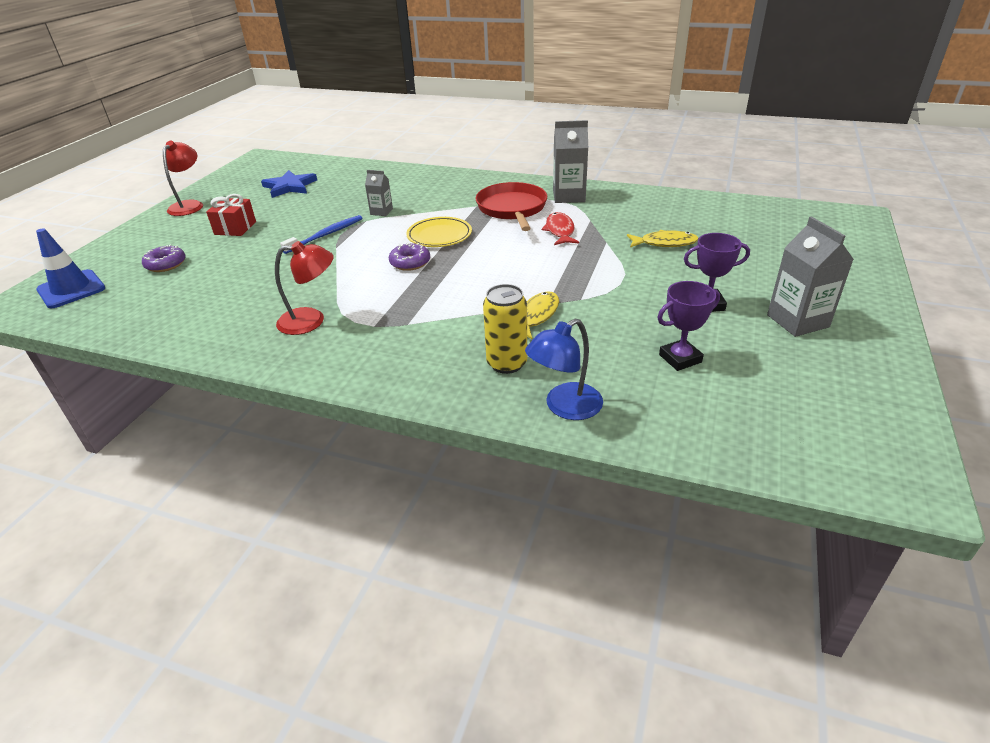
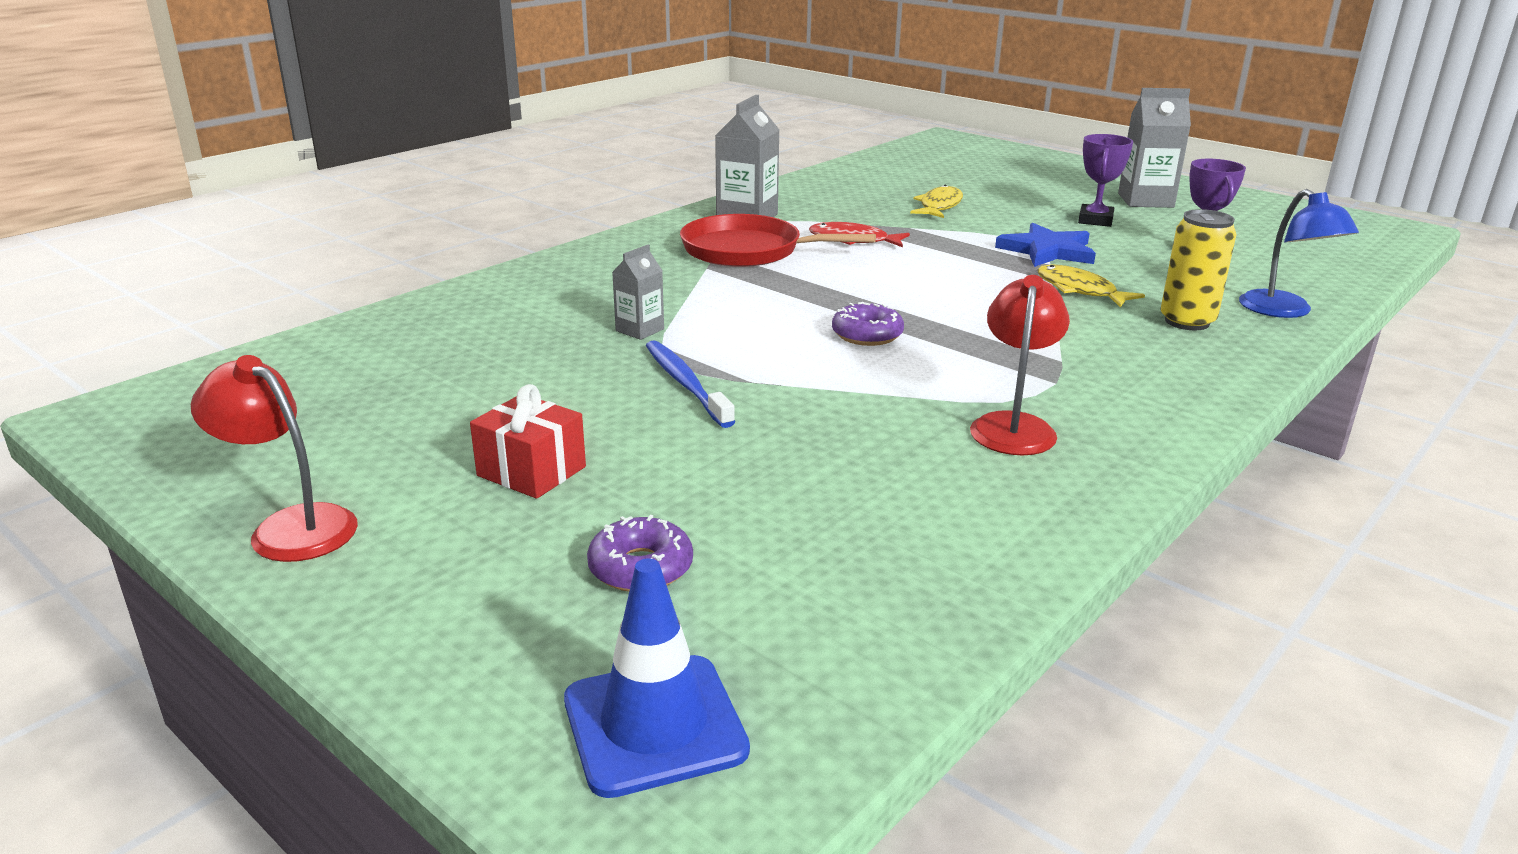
camera: 70 degrees left, 10 degrees down
blue star [261,170,317,198] -> blue star moved to [995,223,1096,267]
yellow plate [406,217,472,247] -> none

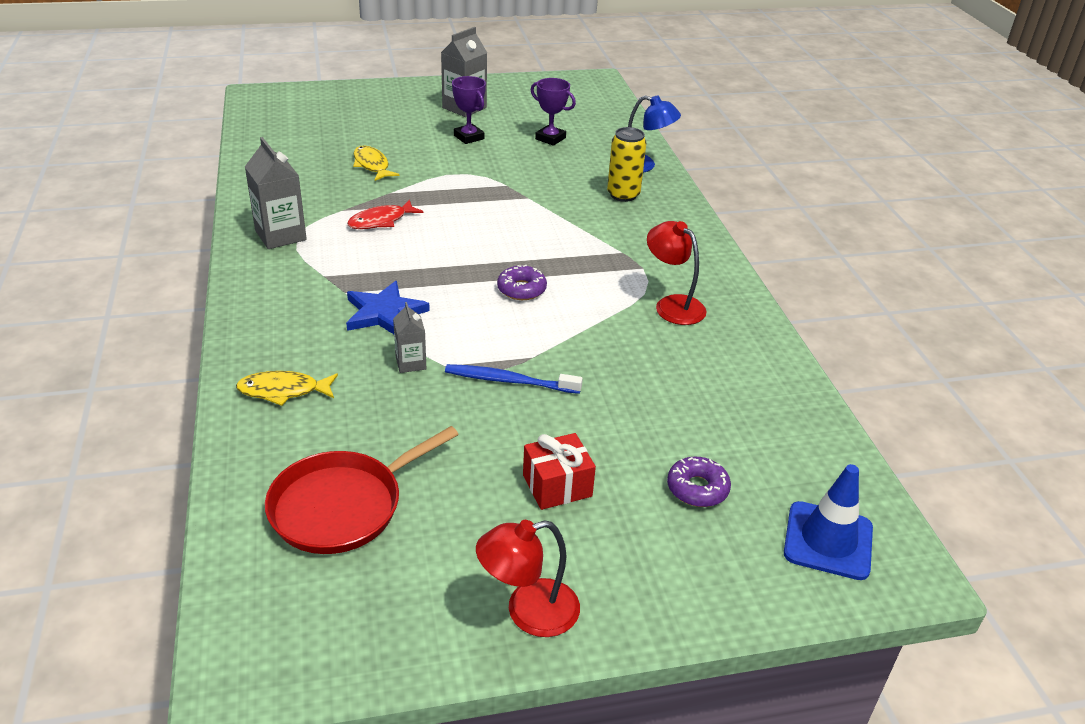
camera: 55 degrees left, 10 degrees up
red pan [680,214,876,267] -> red pan moved to [265,426,459,554]
blue star [995,223,1096,267] -> blue star moved to [346,281,430,334]
yellow fish [1037,264,1145,307] -> yellow fish moved to [236,371,338,406]

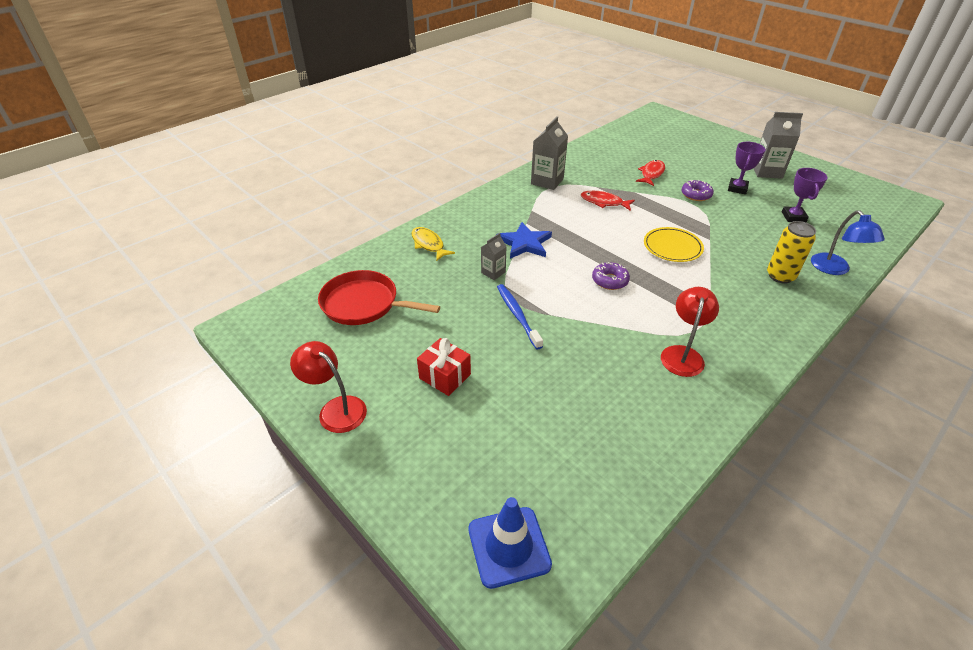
camera: 60 degrees right, 5 degrees up
yellow fish [353,146,399,181] -> red fish [636,160,665,186]
purple donut [667,457,731,507] -> purple donut moved to [681,180,714,201]
none -> yellow plate [644,227,704,262]

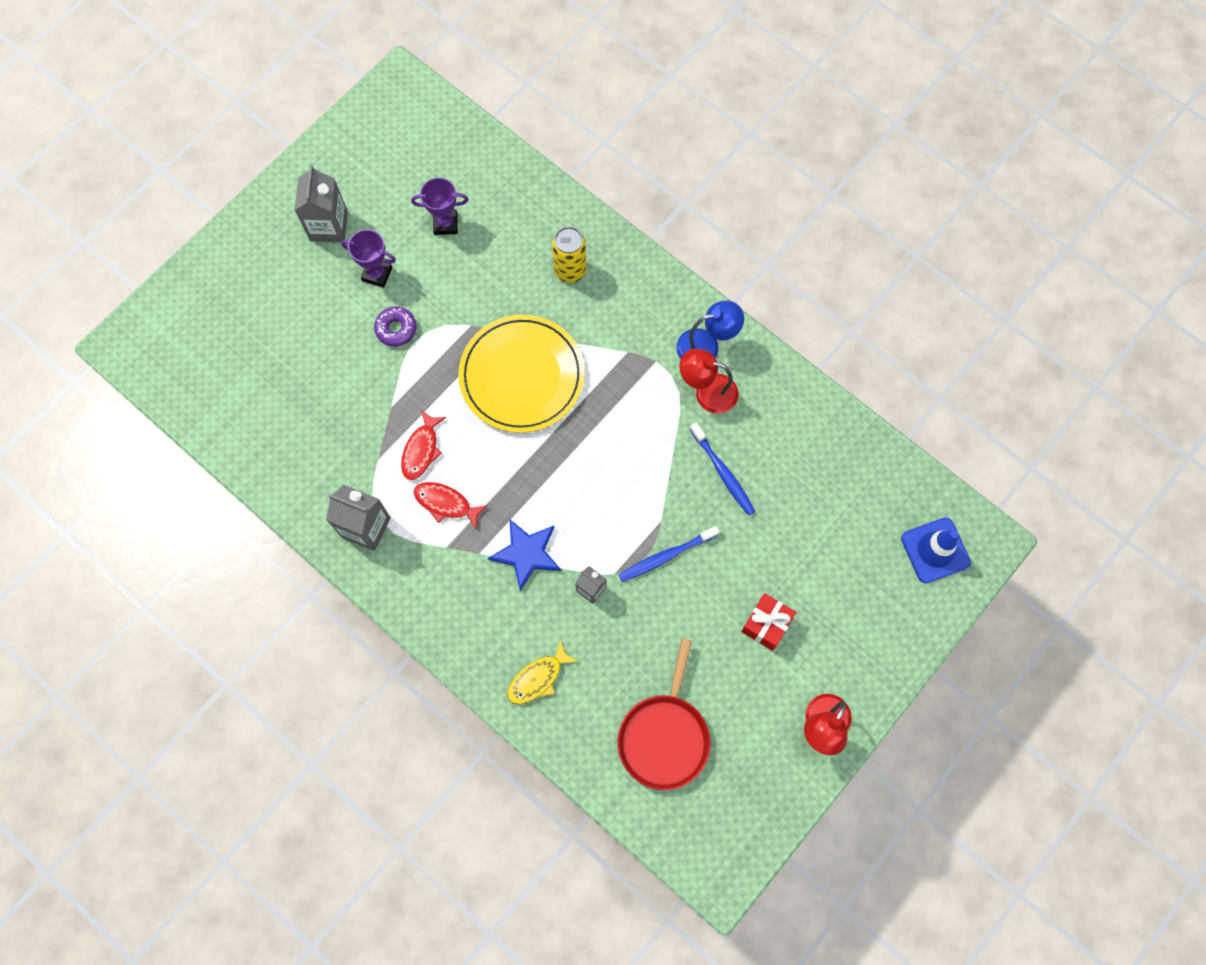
camera: 95 degrees left, 30 degrees up
purple donut [592,262,630,290] -> none
red fish [636,160,665,186] -> red fish moved to [413,482,488,529]
yellow plate [644,227,704,262] -> yellow plate [458,315,585,433], size x1.74
blue lamp [811,210,885,275] -> blue lamp moved to [676,300,744,359]
none -> blue toothbrush [690,422,755,516]

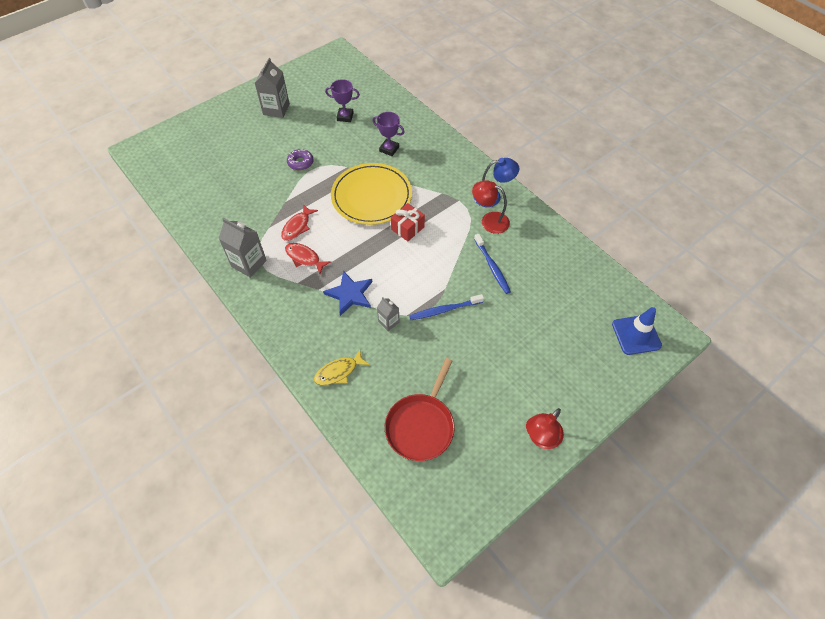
camera: 10 degrees right, 15 degrees down
purple trophy [341,229,396,288] -> purple trophy moved to [372,112,404,156]
yellow can [552,226,587,283] -> none
red gift [741,593,796,651] -> red gift moved to [391,203,425,241]

